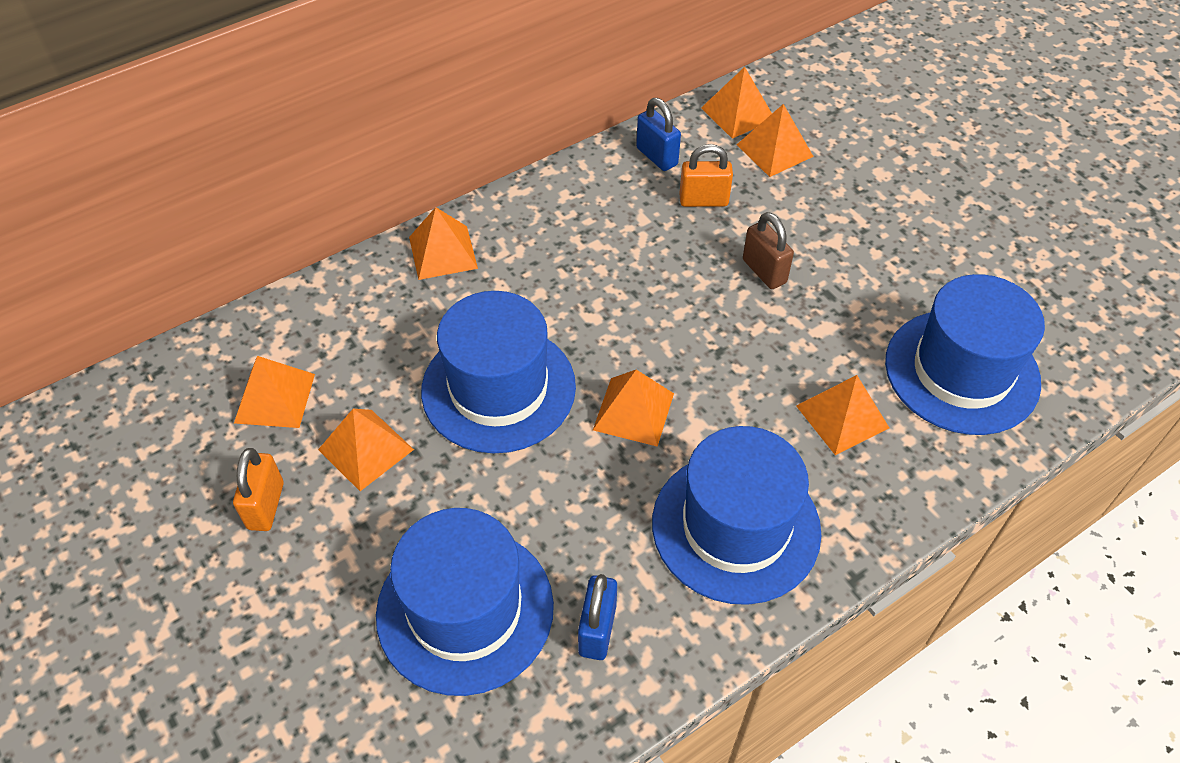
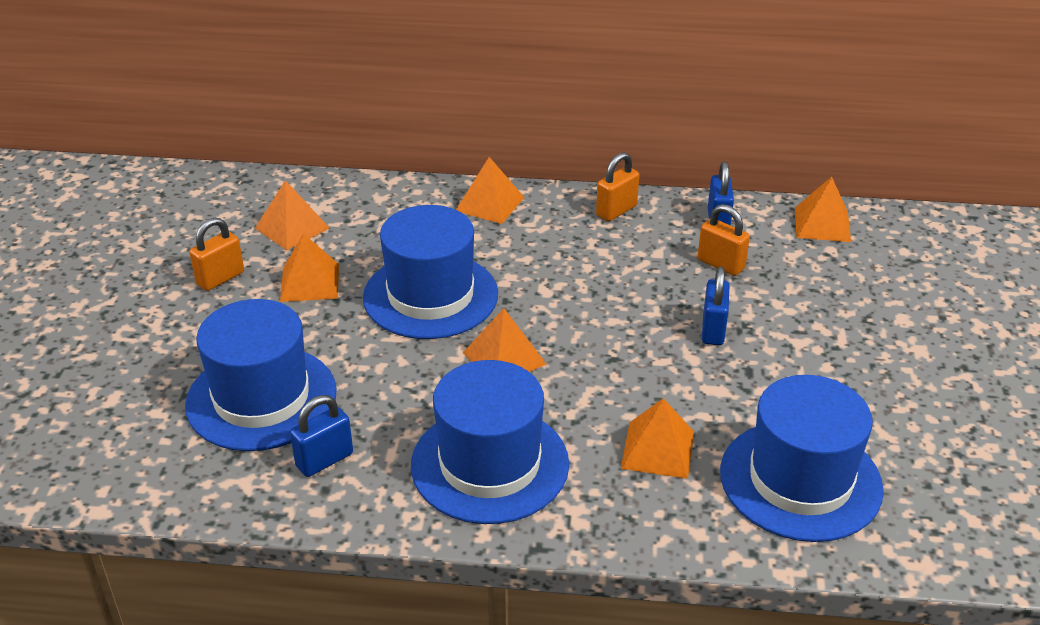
camera: 40 degrees right, 15 degrees down
orange pyramid [736,104,814,177] -> none
brown padlock [743,212,794,289] -> blue padlock [702,267,729,345]
none -> orange padlock [596,152,639,221]

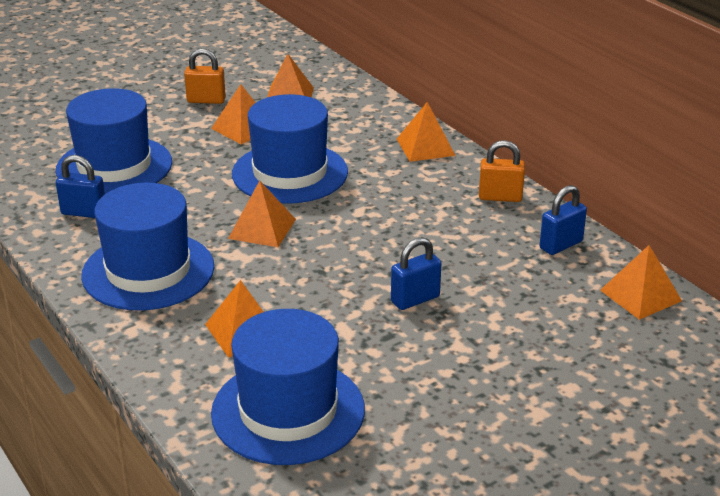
camera: 50 degrees right, 5 degrees down
orange padlock [698,204,750,276] -> none

